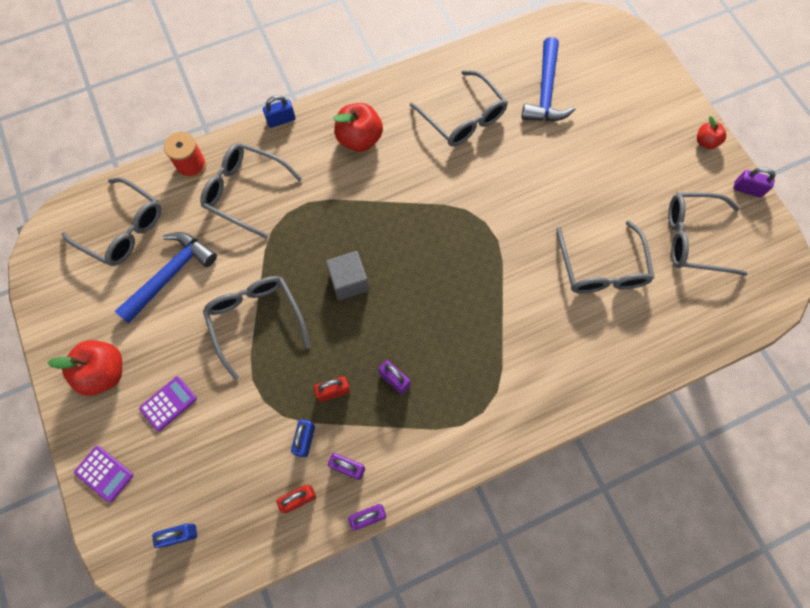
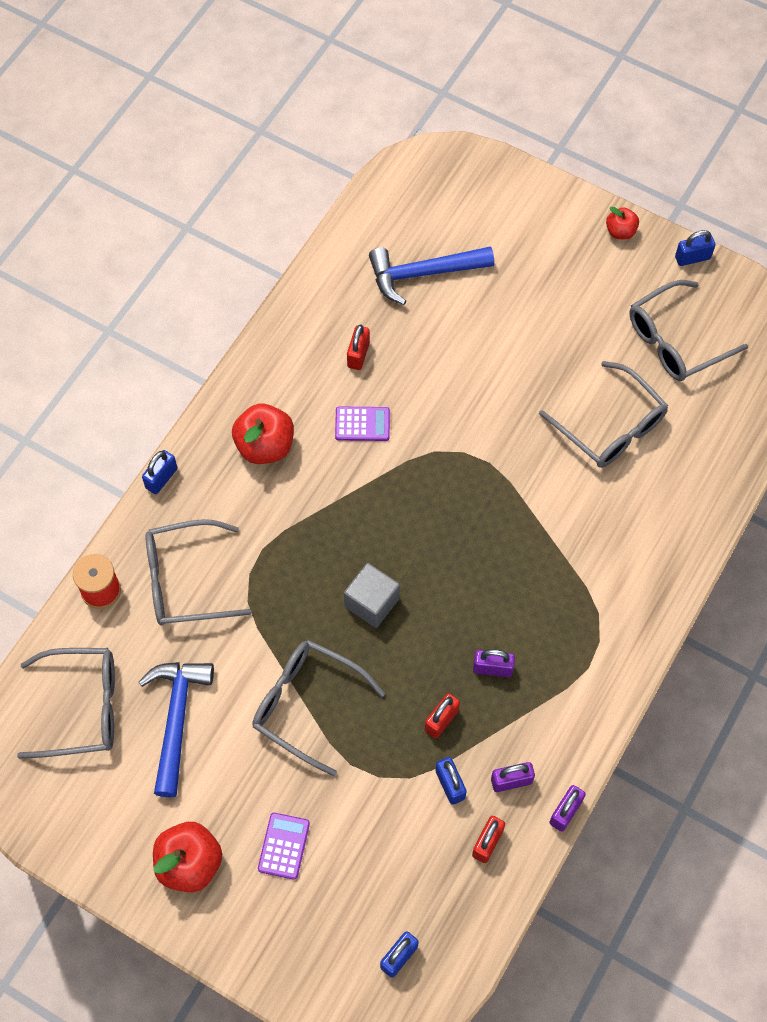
camera: 35 degrees left, 5 degrees down
purple calculator [74,446,133,502] -> purple calculator moved to [335,407,390,441]
grey glasses [410,70,508,147] -> red padlock [347,324,370,370]
blue hammer [521,37,575,121] -> blue hammer turned 105 degrees clockwise [369,246,494,305]
purple padlock [733,167,775,198] -> blue padlock [675,230,715,266]

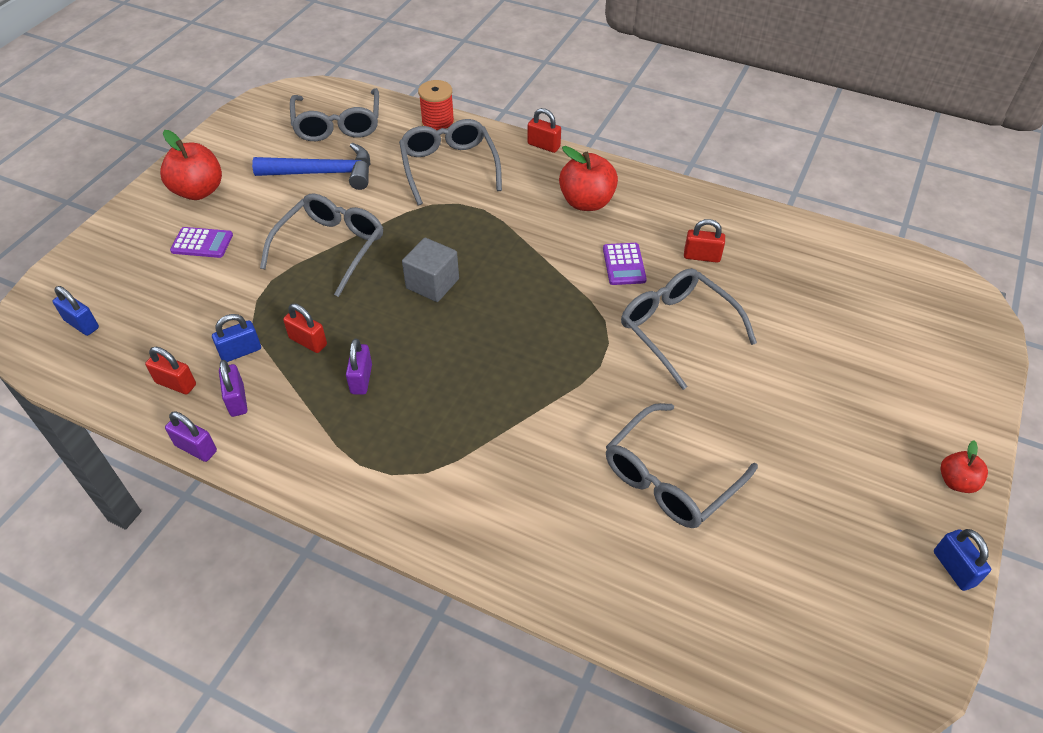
camera: 85 degrees right, 15 degrees down
blue padlock [142,450,178,494] -> red padlock [528,108,561,153]
blue hammer [369,246,494,305] -> none
grey glasses [629,280,748,381] -> grey glasses moved to [621,268,757,390]

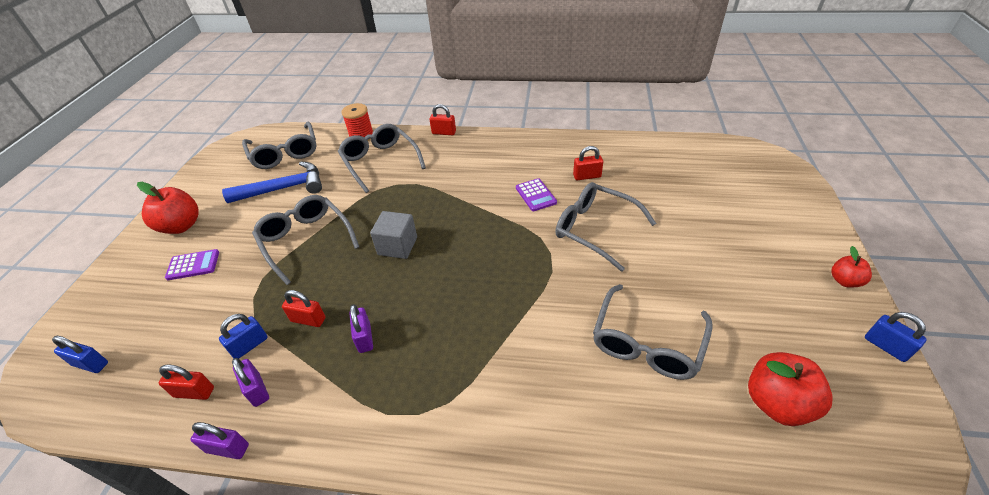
camera: 15 degrees left, 5 degrees down
grey glasses [260,193,383,297] -> grey glasses turned 45 degrees counterclockwise [252,195,359,285]
red apple [559,146,618,211] -> red apple moved to [748,352,832,426]

